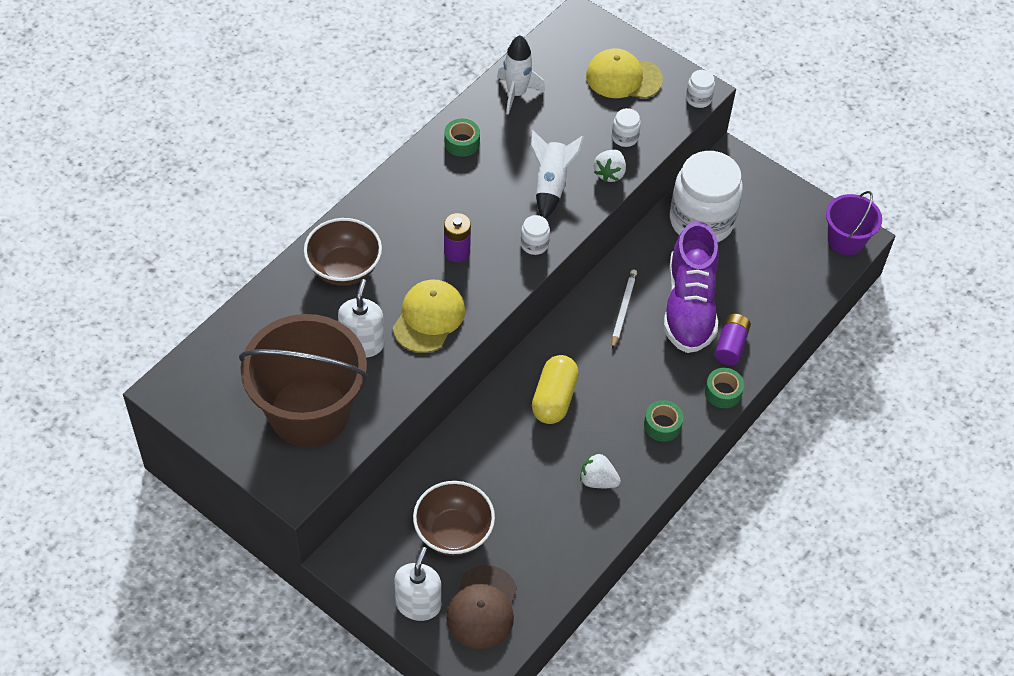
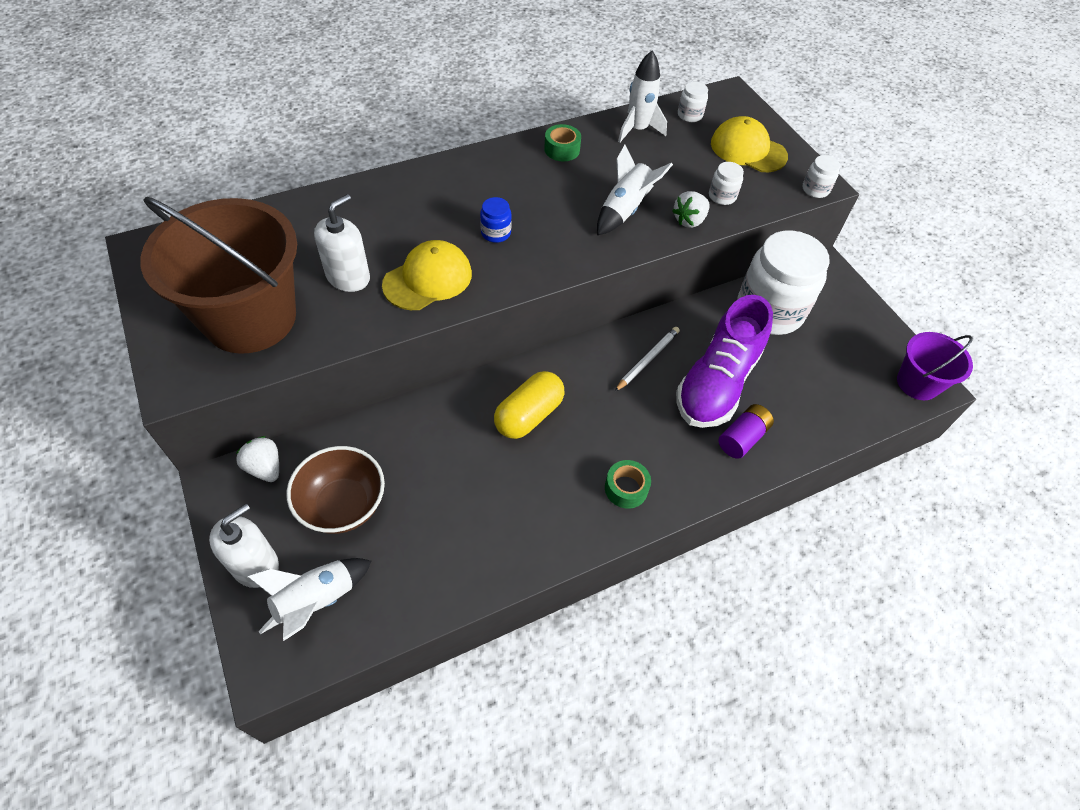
camera: 25 degrees right, 0 degrees up
brown bowl [304,218,382,286] -> none
purple battery [444,213,471,262] -> blue jar [480,197,512,243]
brown cap [446,565,517,649] -> white rocket [247,558,372,641]
white jar [521,215,550,255] -> white jar moved to [678,82,708,122]
white strawberry [580,453,621,488] -> white strawberry moved to [236,436,279,482]
green tape [705,368,744,408] -> none

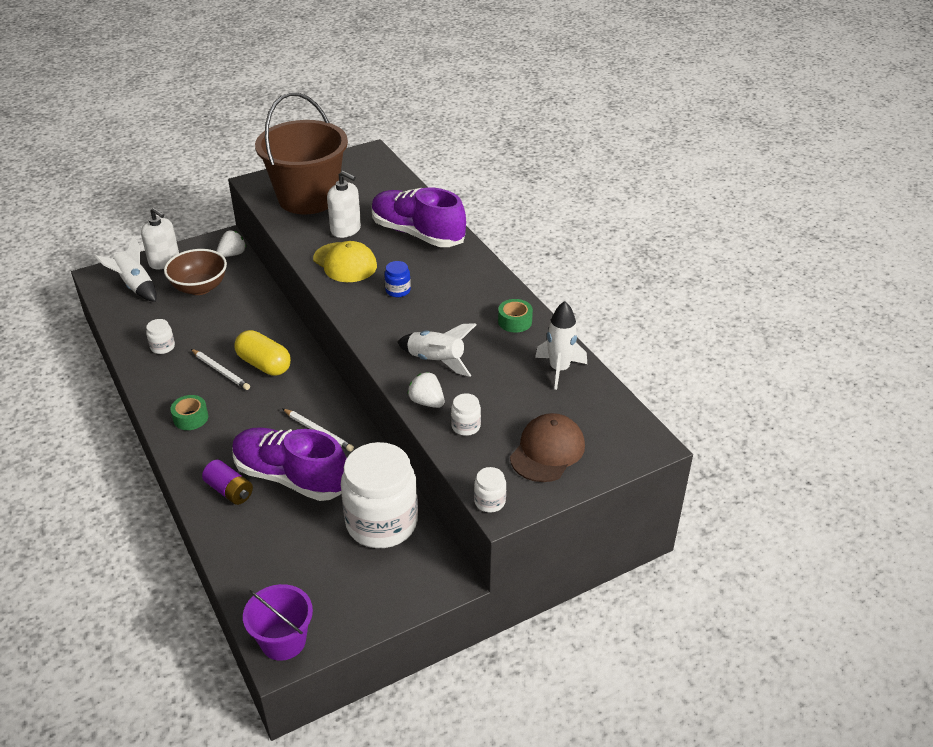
camera: 90 degrees right, 15 degrees down
white jar [678,82,708,122] -> white jar moved to [146,319,175,354]
yellow cap [711,116,788,172] -> brown cap [510,413,585,482]
none -> white pencil [191,349,250,390]
none -> purple shoe [372,187,466,247]

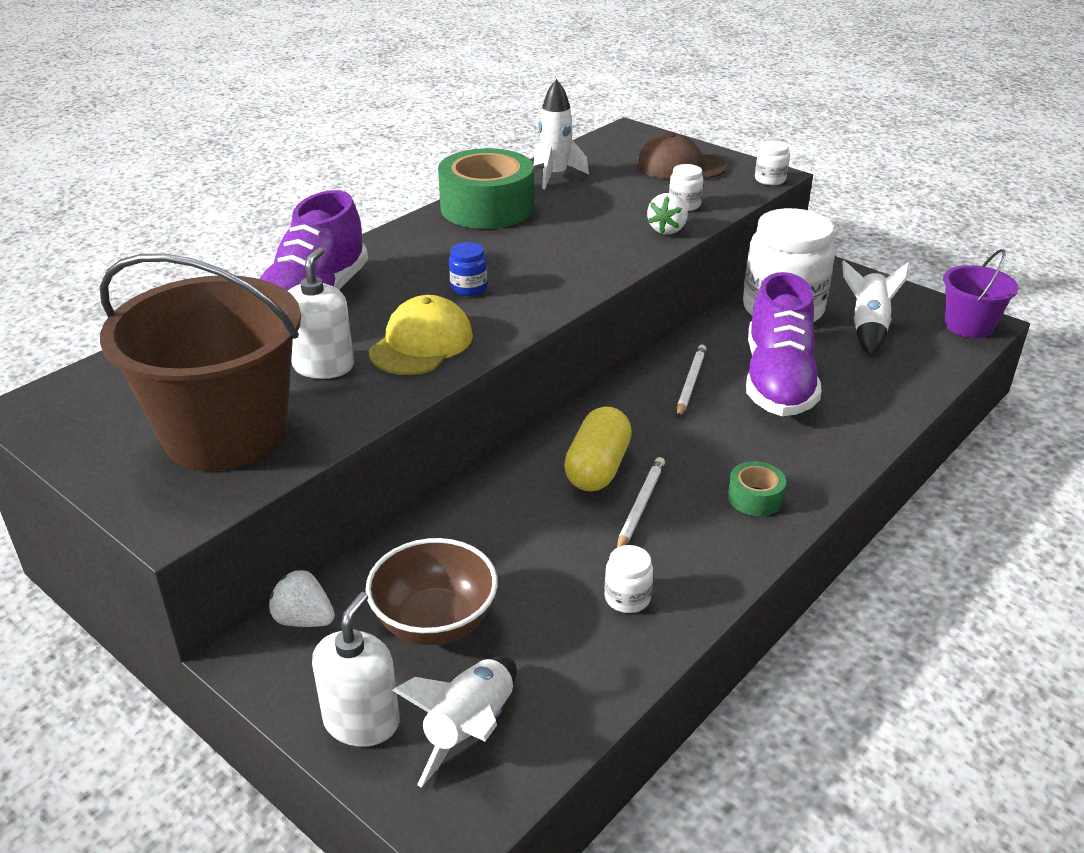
camera: 110 degrees left, 5 degrees down
purple battery [202,460,253,505] -> none
white rocket [397,323,477,377] -> white rocket moved to [842,260,910,355]
green tape [498,299,533,333] -> green tape [438,148,534,229], size x2.18

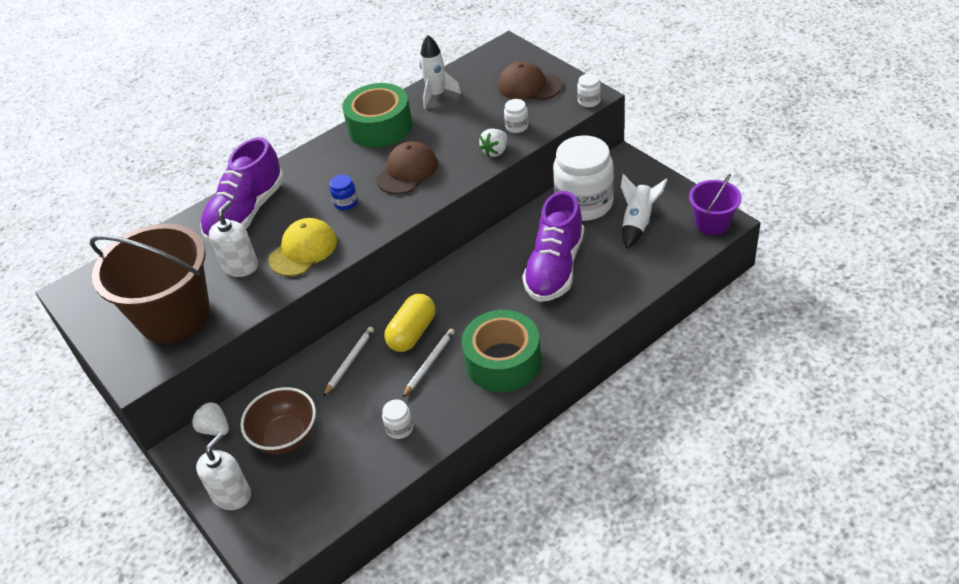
camera: 15 degrees right, 10 degrees up
white rocket [392,656,517,788] -> none
white pencil [677,345,706,417] -> white pencil moved to [323,327,374,397]
green tape [728,461,786,516] -> green tape [462,310,541,392], size x2.18
none -> brown cap [376,141,438,194]

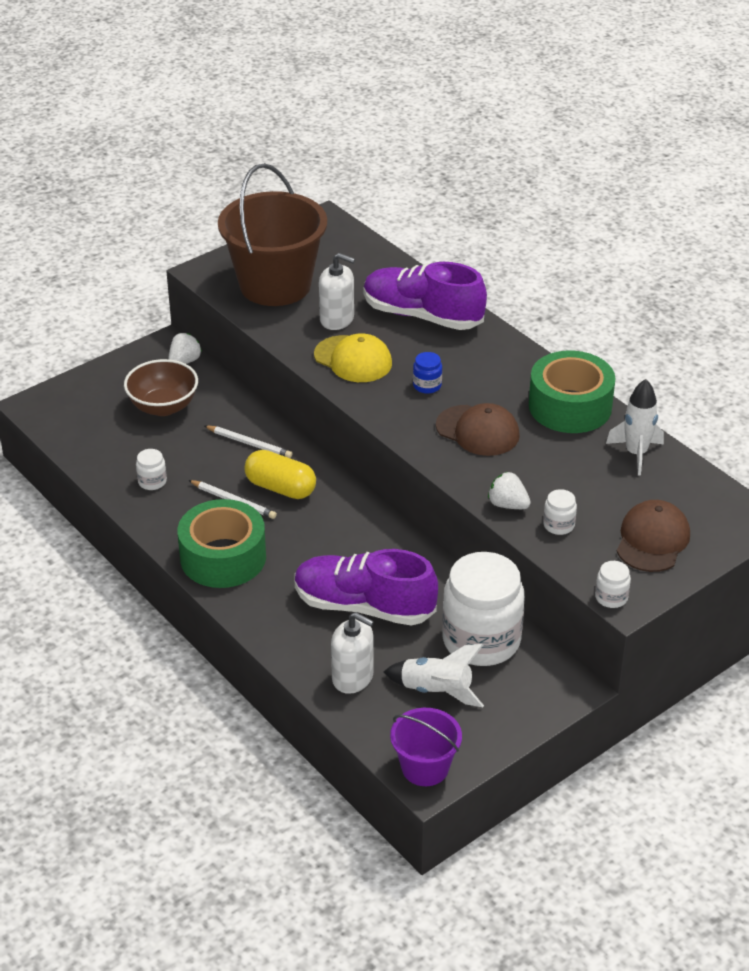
camera: 85 degrees right, 5 degrees down
white soap dispenser [196,433,251,510] -> white soap dispenser moved to [331,612,374,694]

